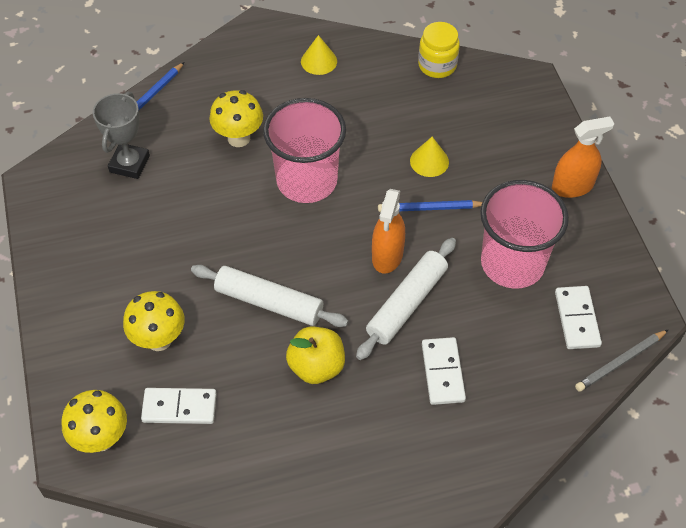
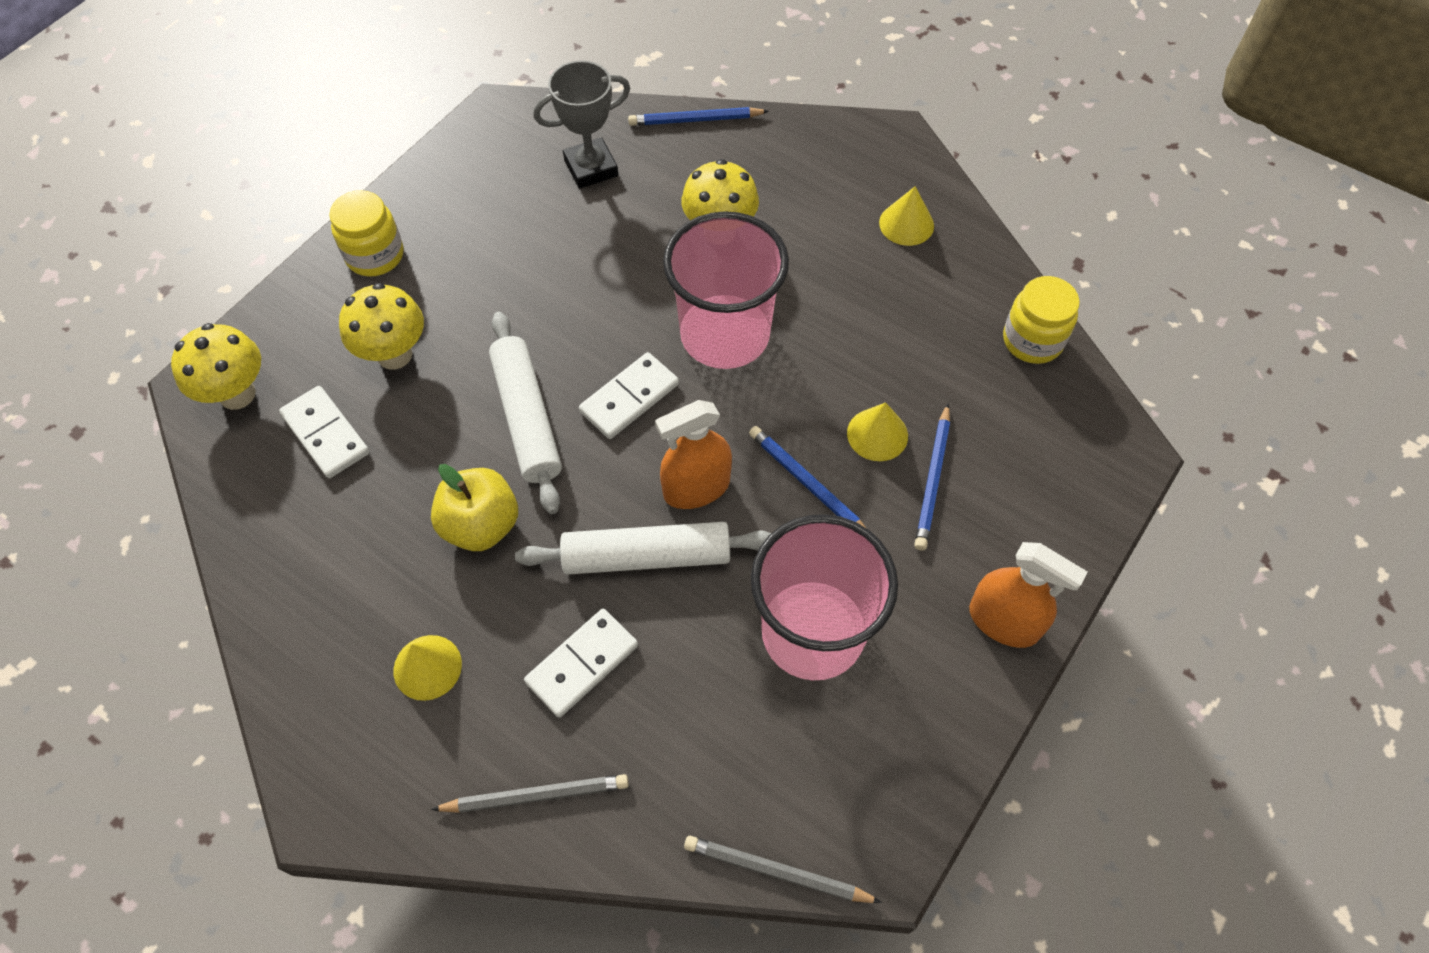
camera: 50 degrees right, 5 degrees up
white domino [555,286,602,349] -> white domino moved to [579,352,679,439]
none -> yellow jar [329,190,403,277]
none -> yellow cone [393,635,462,701]
none -> grey pencil [431,774,629,813]
none -> blue pencil [914,404,950,551]

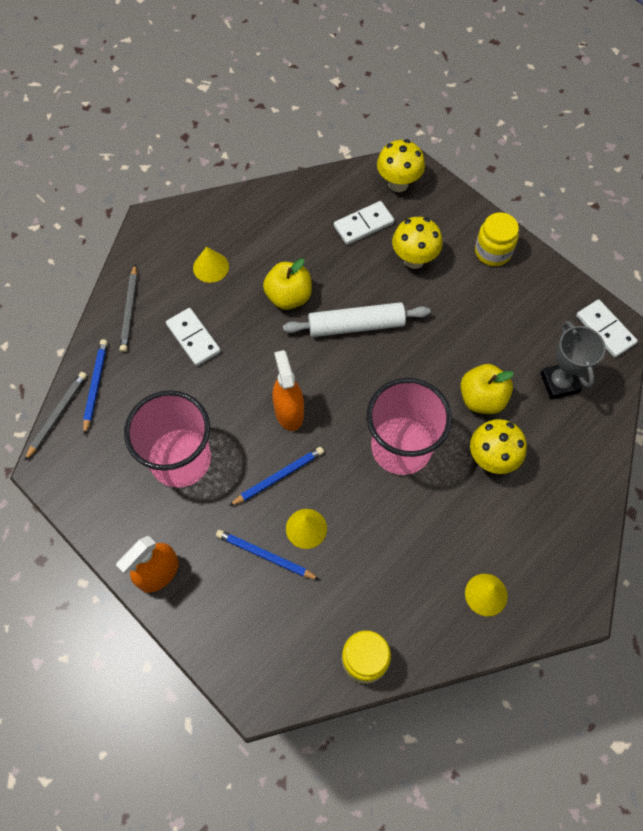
camera: 100 degrees right, 5 degrees up
white rolling pin [515,522,771,575] -> none
white domino [579,352,679,439] -> white domino moved to [576,299,638,357]
blue pencil [628,107,769,126] -> blue pencil moved to [83,339,108,435]
none -> yellow apple [460,364,514,414]

